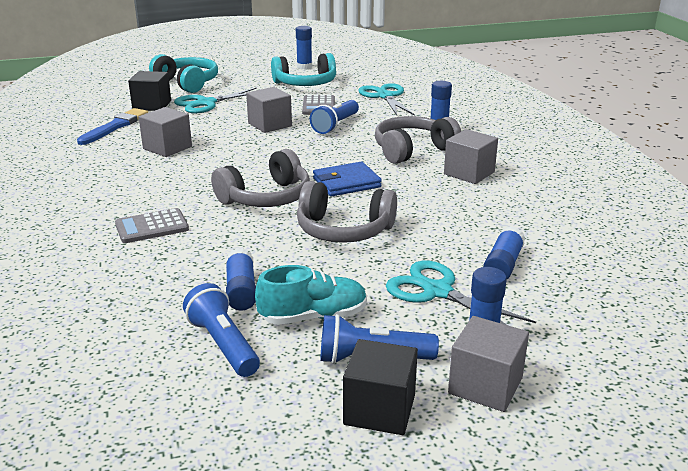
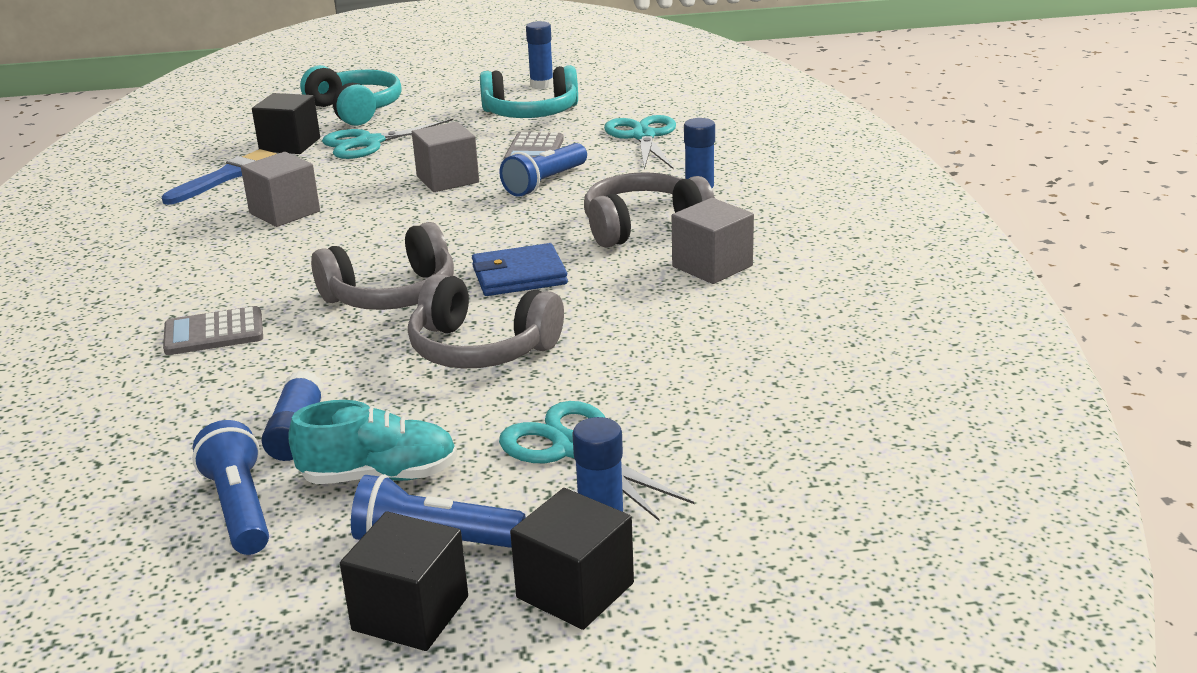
camera: 10 degrees right, 0 degrees up
grey cube [448,316,529,412] -> black cube [510,488,634,630]
blue glue stick [483,226,525,279] -> none

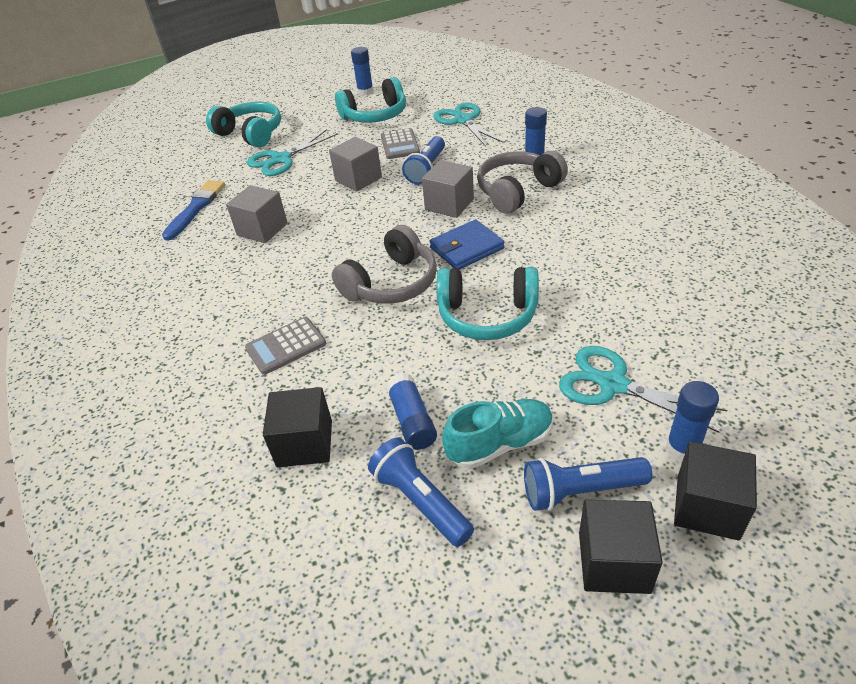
camera: 15 degrees left, 15 degrees up
black cube [252,93,320,154] -> black cube moved to [263,387,332,467]
grey headphones [408,274,564,368] -> turquoise headphones [436,267,539,340]
grey cube [672,198,754,284] -> grey cube moved to [422,160,474,218]

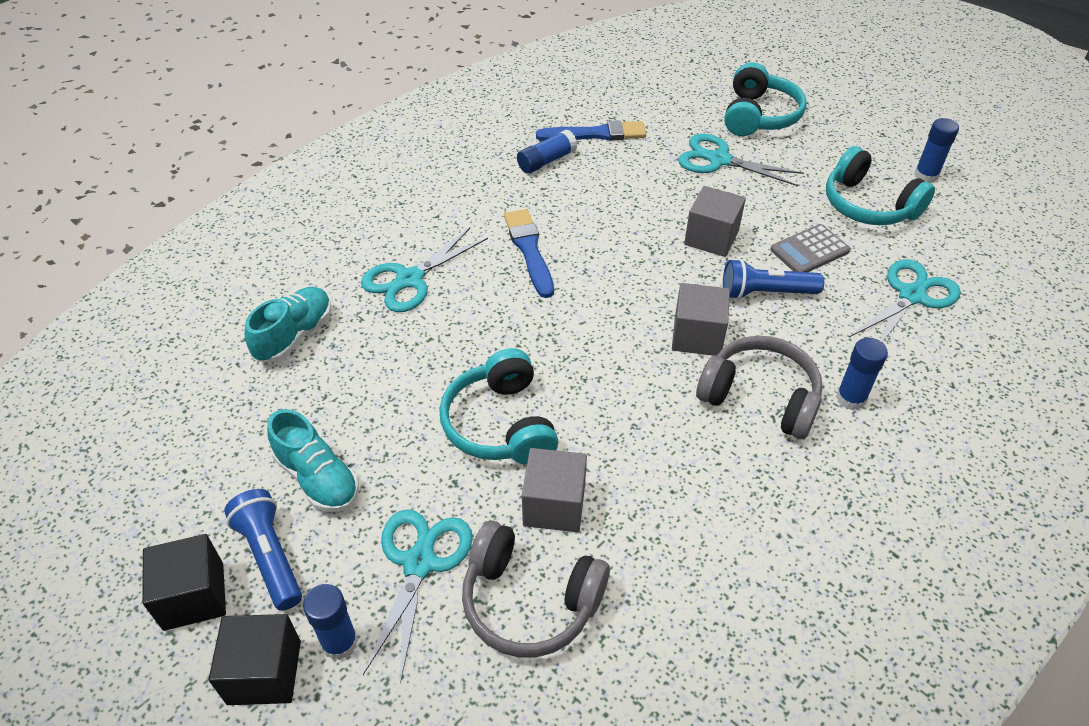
camera: 65 degrees right, 5 degrees up
grey cube [226,185,288,243] -> grey cube moved to [522,448,587,532]
grey calculator [245,317,326,375] -> turquoise scissors [361,227,488,312]
black cube [263,387,332,467] -> turquoise shoe [245,287,332,362]
grey headphones [332,225,437,304] -> grey headphones moved to [462,521,610,657]
blue flashlight [368,438,474,547] -> none
blue glue stick [386,373,437,450] -> blue glue stick moved to [517,129,577,174]
blue wallet [429,219,505,270] -> none
none -> blue brush [504,209,554,298]

